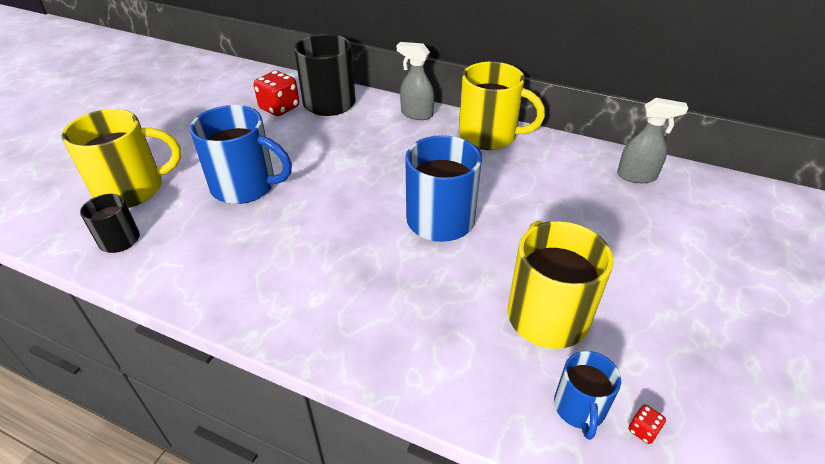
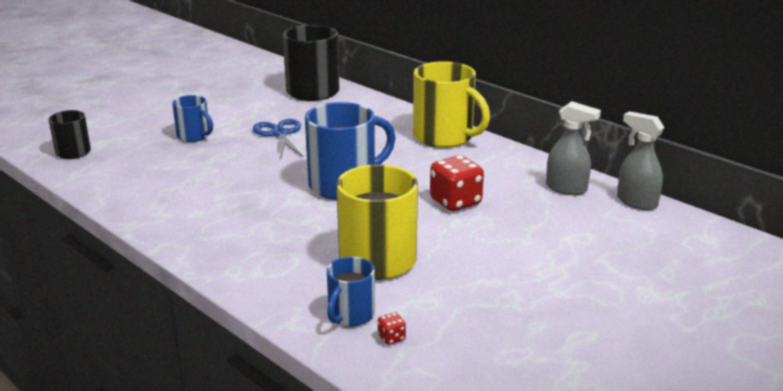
camera: 20 degrees right, 15 degrees down
yellow mug [62,109,181,208] -> none
blue mug [190,105,292,204] -> blue mug [172,95,213,142], size x0.55
red dice [254,71,299,116] -> red dice moved to [430,155,484,211]
grey spray bottle [397,42,434,120] -> grey spray bottle moved to [617,111,665,210]
none -> blue scissors [253,119,303,158]

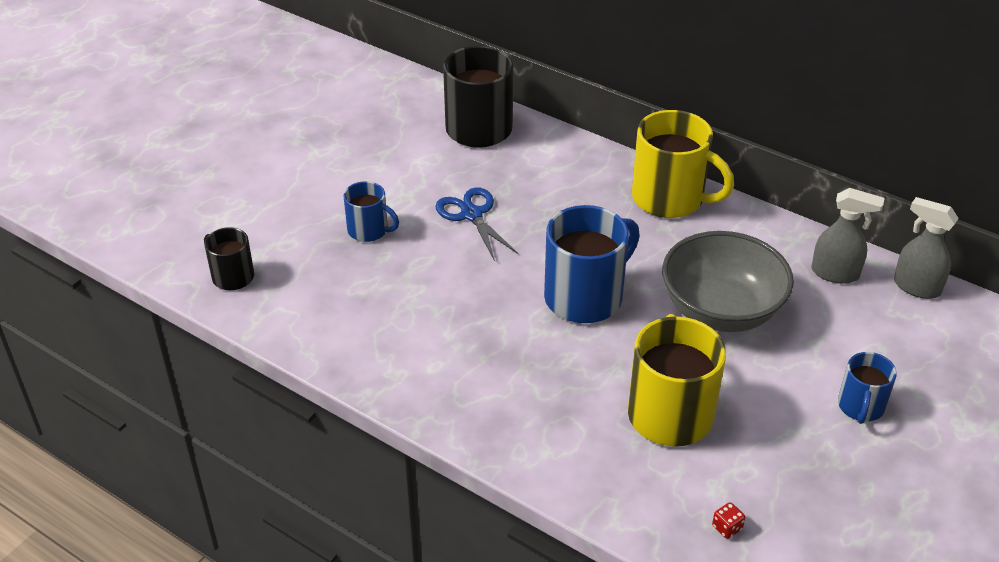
camera: 10 degrees left, 15 degrees up
blue mug [327,257,375,327] -> blue mug moved to [838,352,897,424]
red dice [430,155,484,211] -> grey bowl [662,231,794,332]

